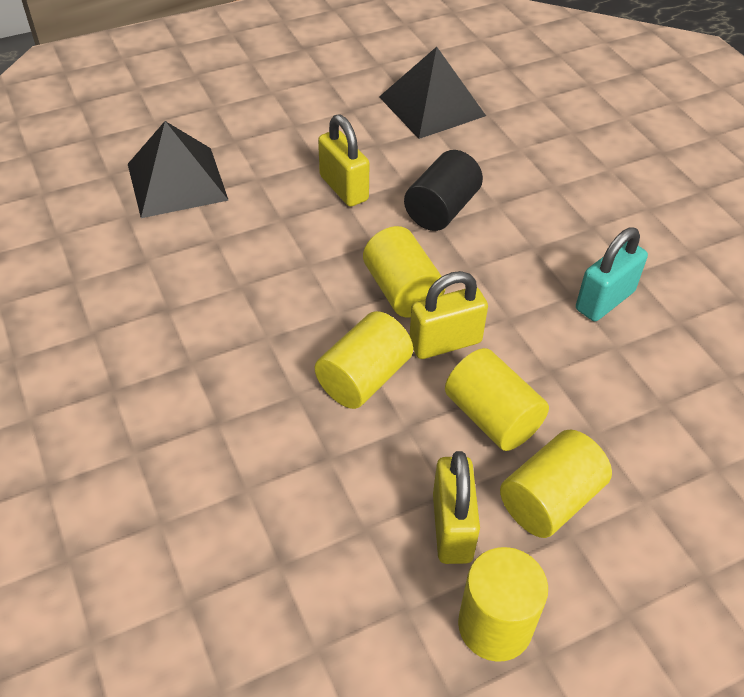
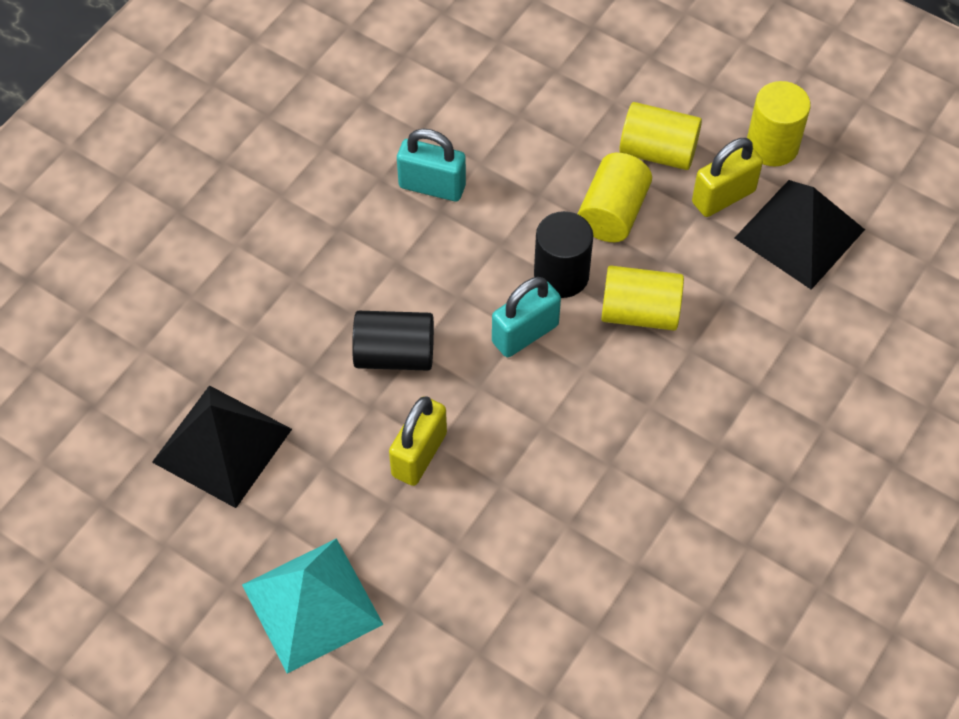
camera: 120 degrees left, 10 degrees up
black pyramid [128,121,229,218] -> black pyramid moved to [735,180,865,290]
yellow cylinder [363,226,445,318] -> turquoise padlock [492,277,561,357]
yellow padlock [409,271,488,359] -> black cylinder [534,211,593,298]
none -> turquoise pyramid [242,538,384,674]

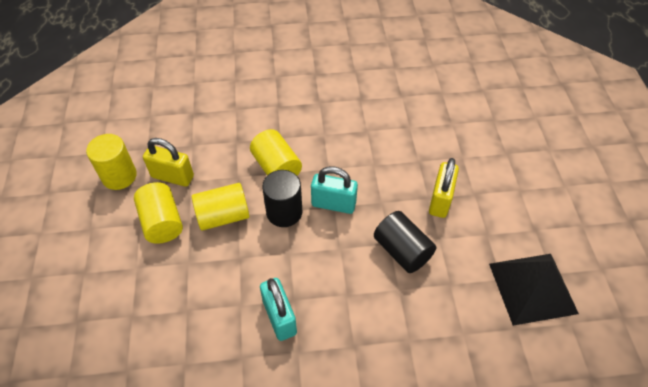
camera: 130 degrees left, 5 degrees down
turquoise pyramid [242,538,384,674] -> none
yellow padlock [389,396,447,486] -> yellow padlock turned 60 degrees counterclockwise [429,158,459,218]
black pyramid [735,180,865,290] -> none

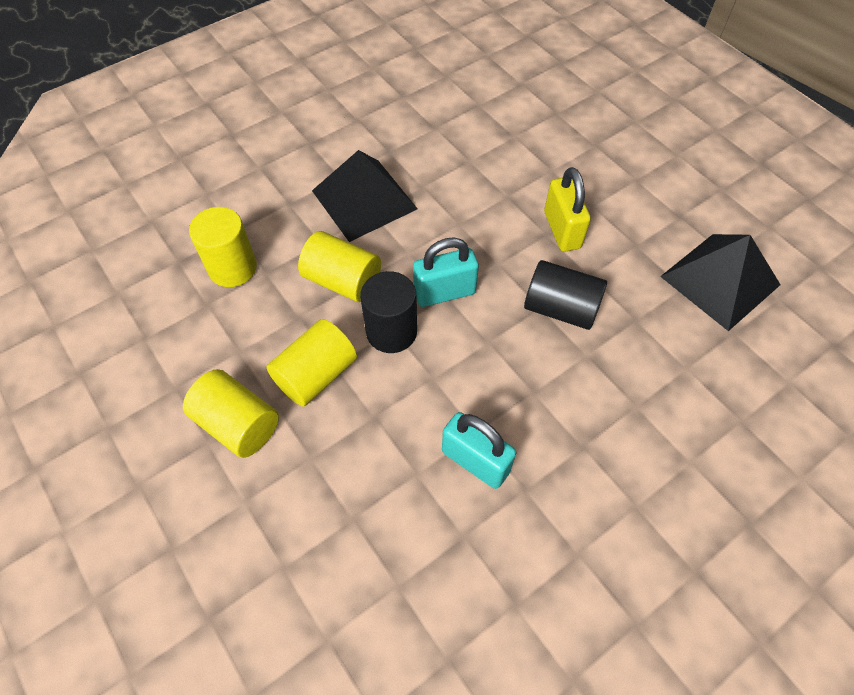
camera: 30 degrees left, 5 degrees up
yellow cylinder [86,134,137,190] -> yellow cylinder moved to [189,207,257,287]
yellow padlock [143,138,194,187] -> none
none -> black pyramid [312,150,418,242]

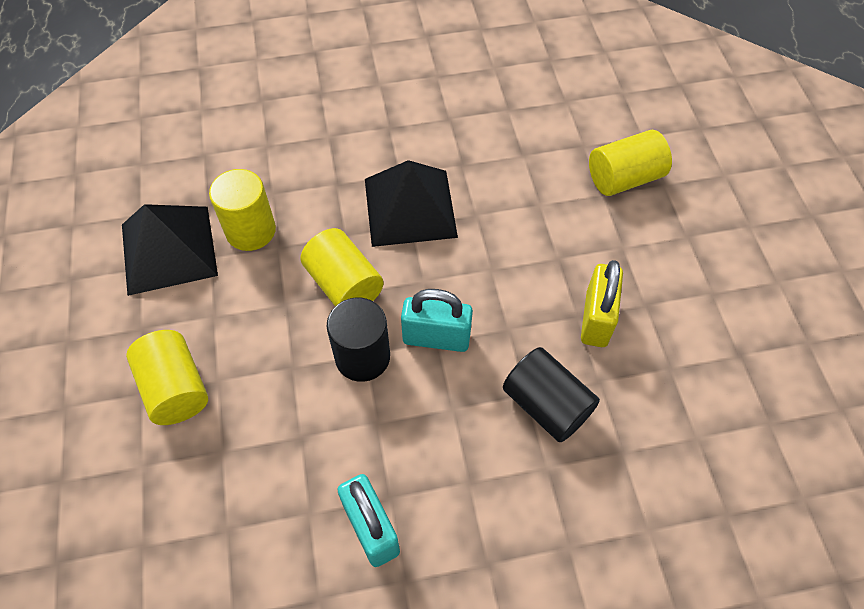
camera: 25 degrees right, 0 degrees up
yellow cylinder [267,319,357,407] -> yellow cylinder moved to [589,130,672,196]
black pyramid [660,234,781,331] -> black pyramid moved to [122,204,218,296]

